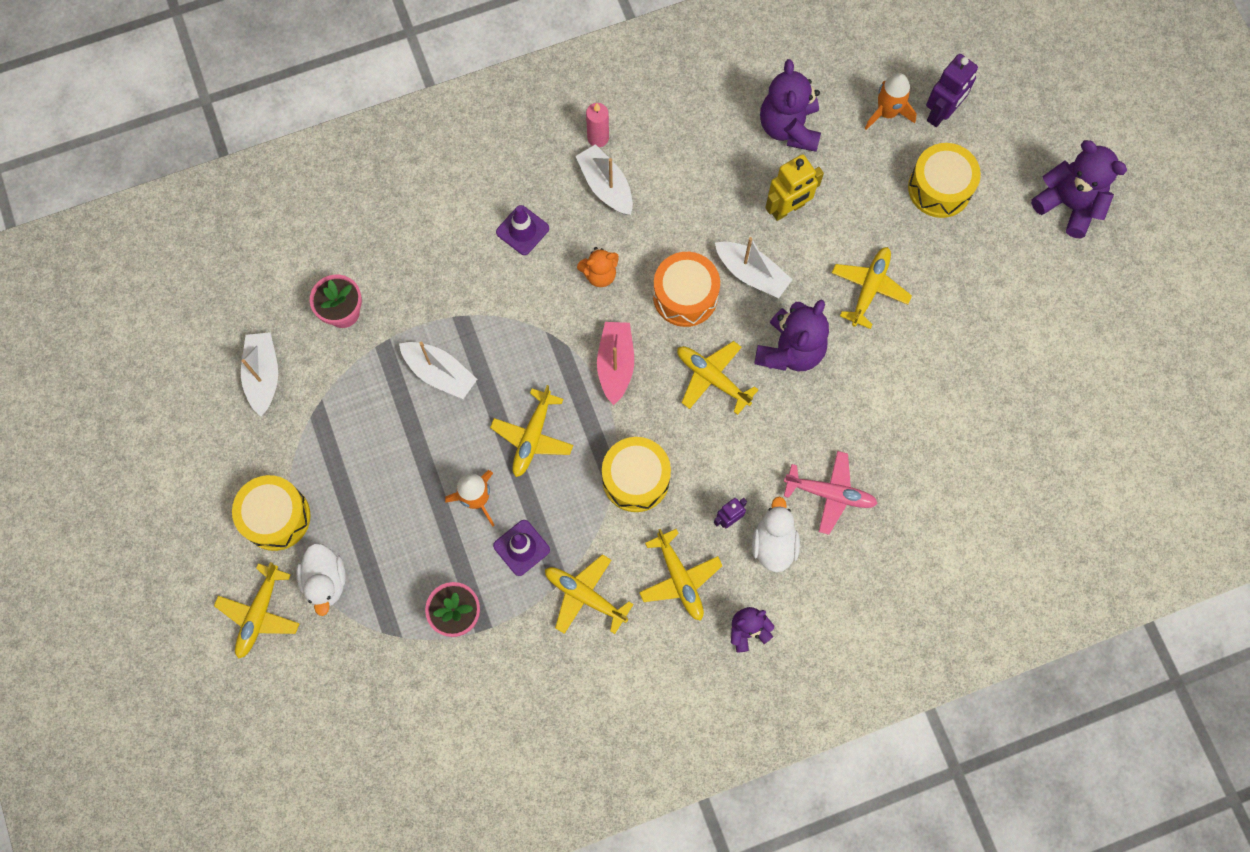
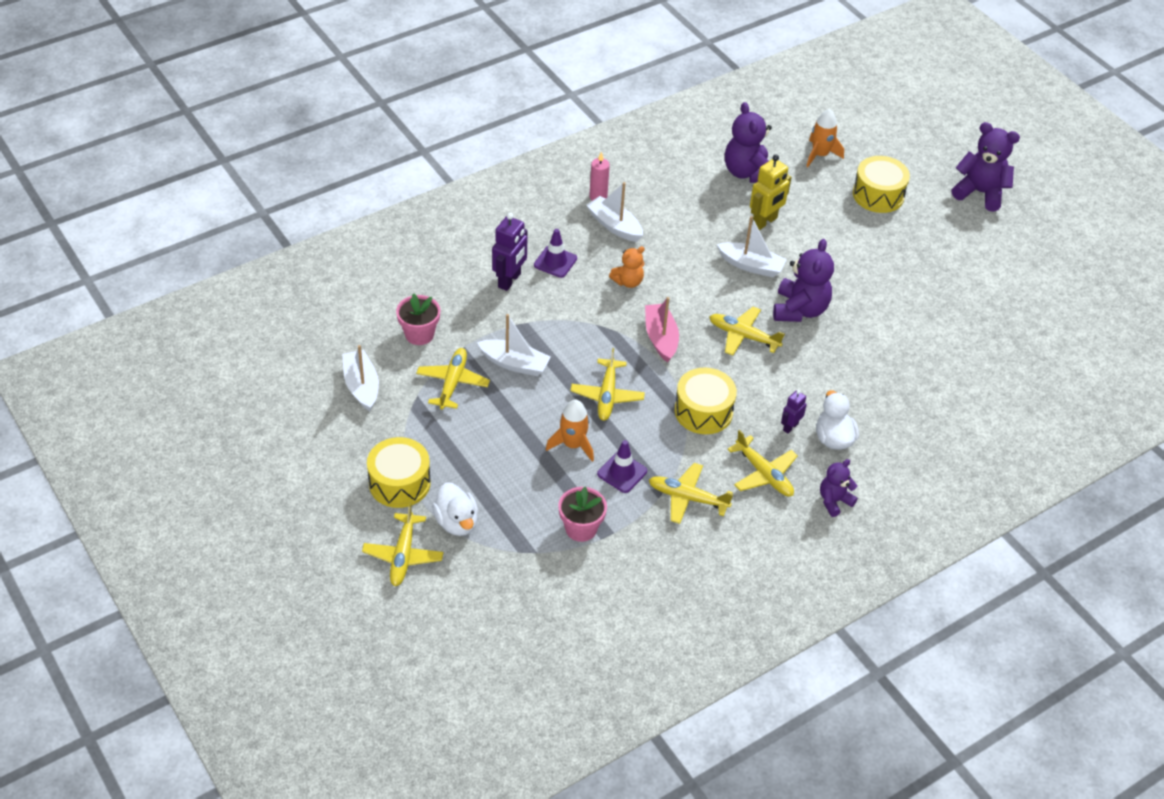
camera: 15 degrees left, 25 degrees down
orange drum [653,252,720,327] -> none
pink plane [784,451,878,535] -> none
yellow plane [832,247,912,329] -> yellow plane moved to [416,348,490,410]
purple robot [926,54,978,127] -> purple robot moved to [492,213,527,291]

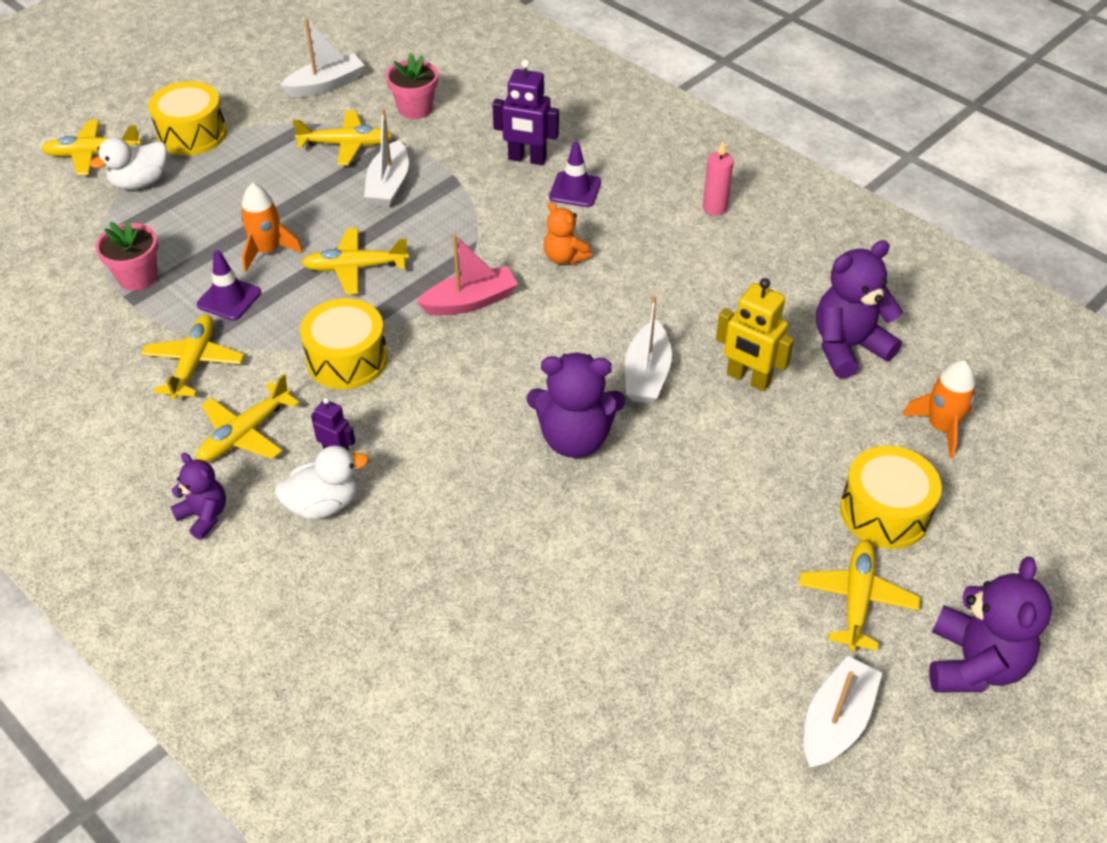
camera: 80 degrees right, 0 degrees up
white boat [586,182,643,242] -> white boat moved to [804,656,882,769]
yellow plane [709,307,785,356] -> yellow plane moved to [799,540,920,651]

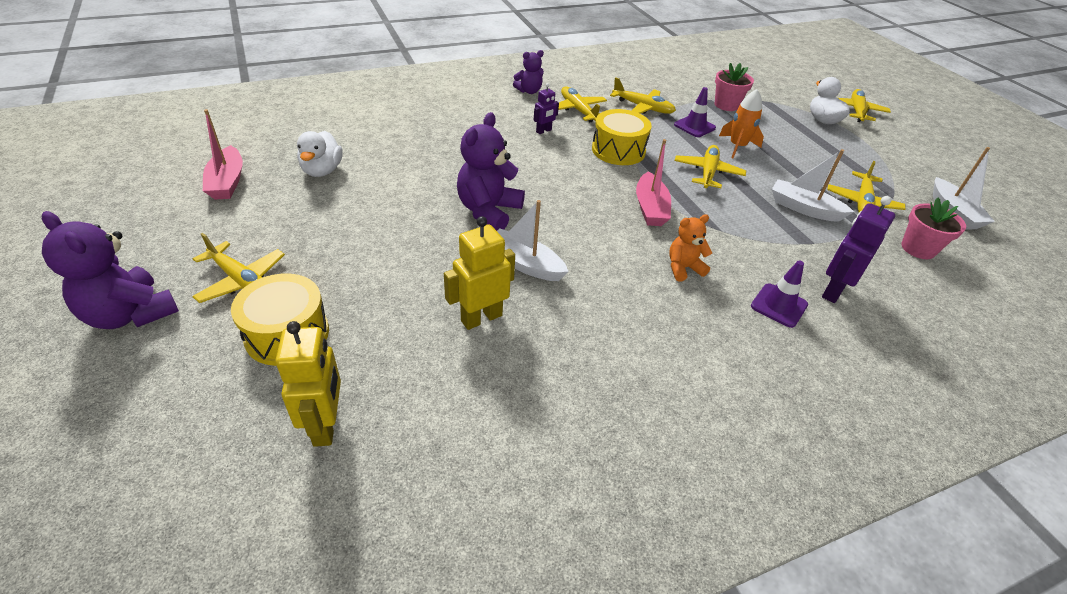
camera: 110 degrees right, 5 degrees down
yellow drum [149,81,227,156] -> none
white duck [275,445,369,520] -> white duck moved to [297,131,343,177]
pink candle [703,142,734,216] -> none
white boat [804,656,882,769] -> none
purple teddy bear [816,240,903,379] -> none
orange rocket [902,360,976,459] -> yellow robot [275,321,341,447]
none -> pink boat [203,109,243,200]

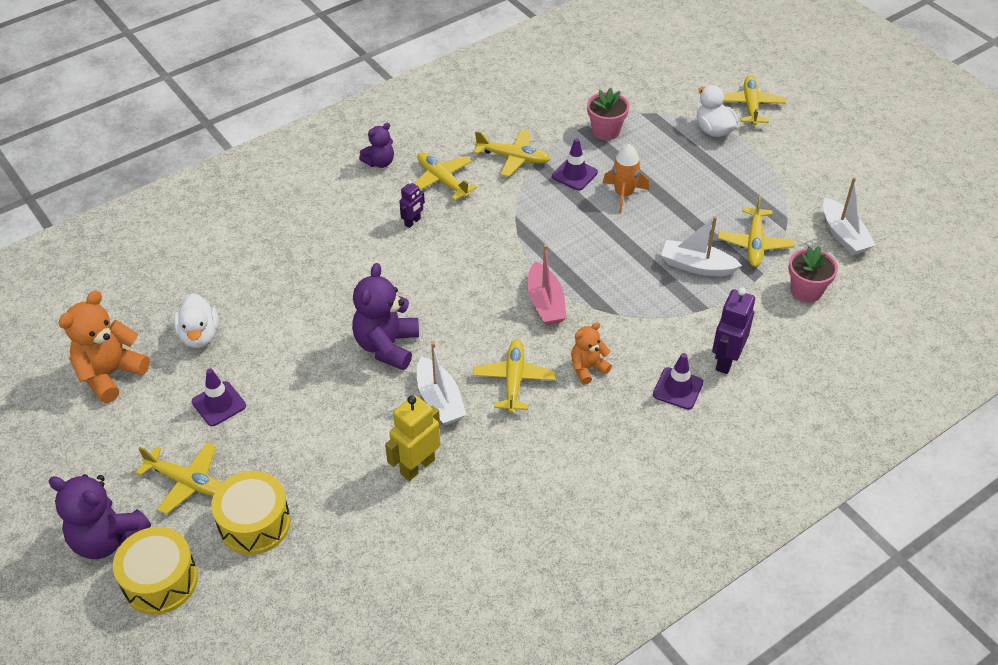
camera: 10 degrees left, 5 degrees up
pink boat [203,109,243,200] -> orange teddy bear [59,290,150,403]
yellow robot [275,321,341,447] -> none
white boat [497,200,569,281] -> white boat turned 135 degrees counterclockwise [417,342,467,425]
yellow drum [592,109,652,165] -> yellow drum moved to [113,527,198,615]
yellow plane [674,145,746,188] -> yellow plane moved to [473,339,556,413]
none -> purple traffic cone [192,368,246,426]

